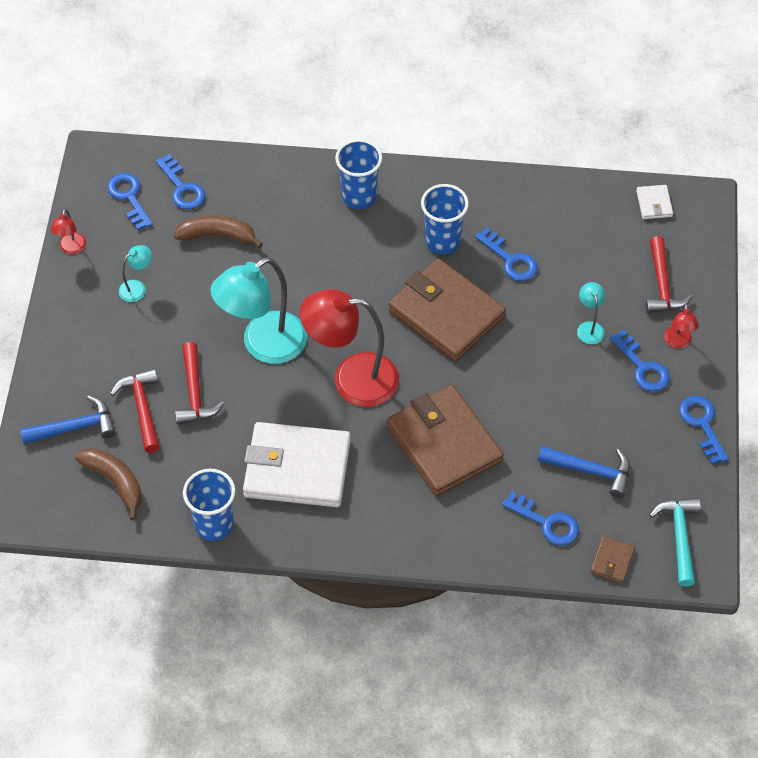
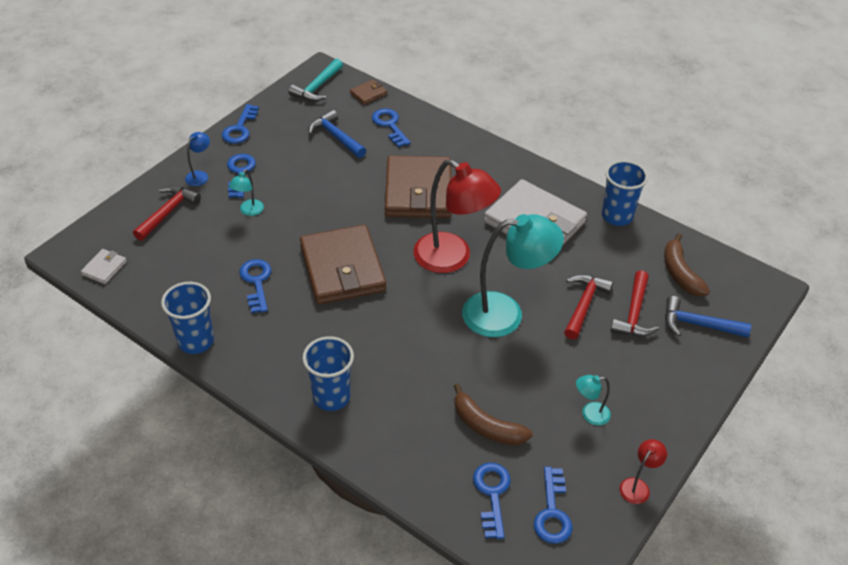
camera: 150 degrees left, 10 degrees down
blue cup [421,184,469,254] -> blue cup moved to [161,282,214,354]
red lamp [664,303,699,348] -> blue lamp [185,132,210,186]

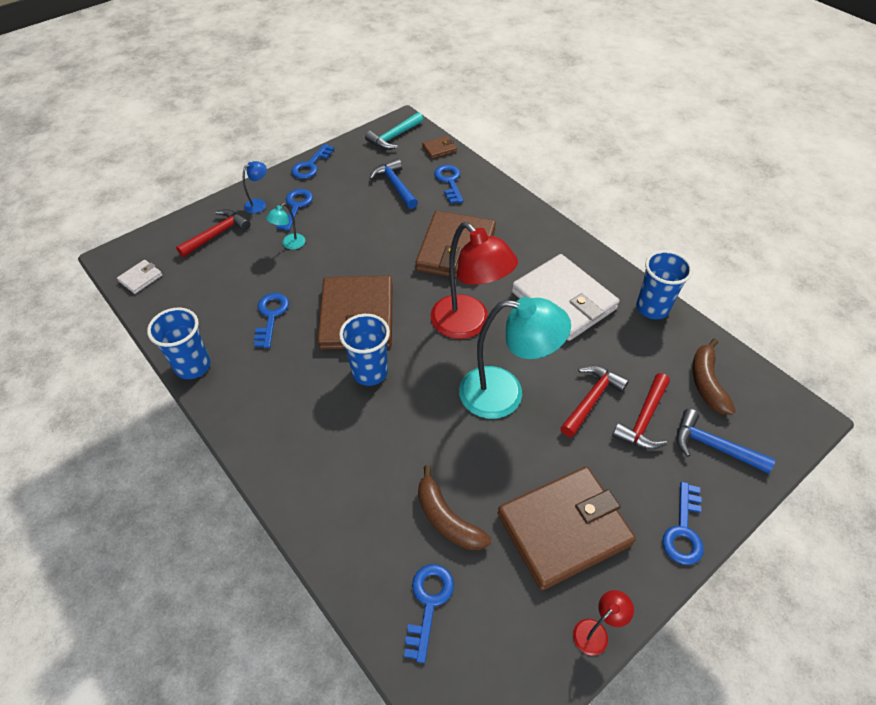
camera: 15 degrees right, 5 degrees up
blue cup [302,336,354,411] -> blue cup moved to [339,314,390,386]
blue key [534,467,573,544] -> blue key moved to [662,482,704,565]
turquoise lamp [576,375,611,425] -> brown wallet [498,467,636,590]

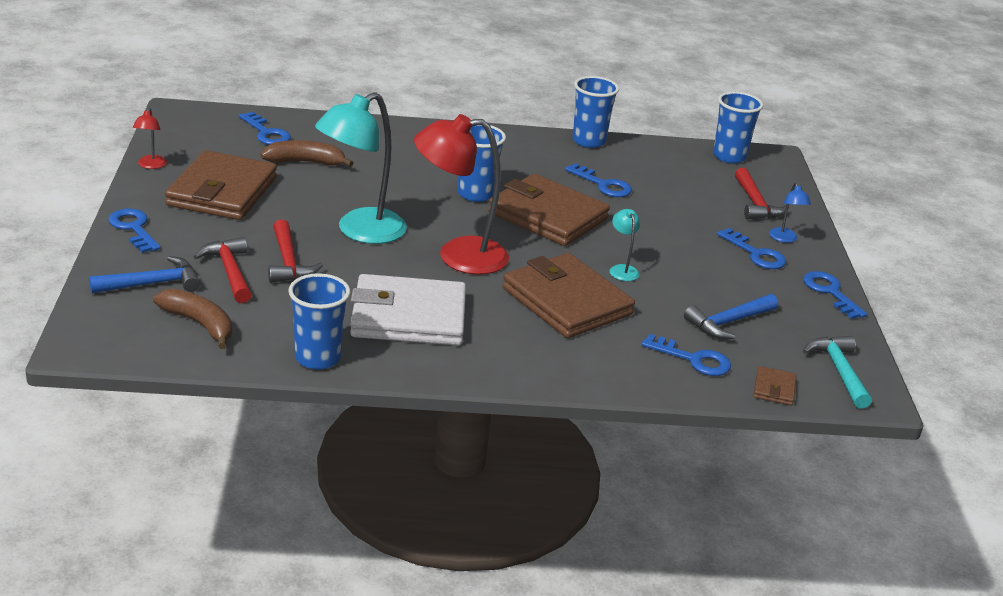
camera: 125 degrees right, 20 degrees down
white wallet [117,260,162,294] -> blue cup [713,92,763,163]
turquoise lamp [266,203,305,250] -> turquoise lamp moved to [610,209,640,281]
blue hammer [369,159,418,209] -> blue hammer turned 135 degrees clockwise [684,294,778,339]

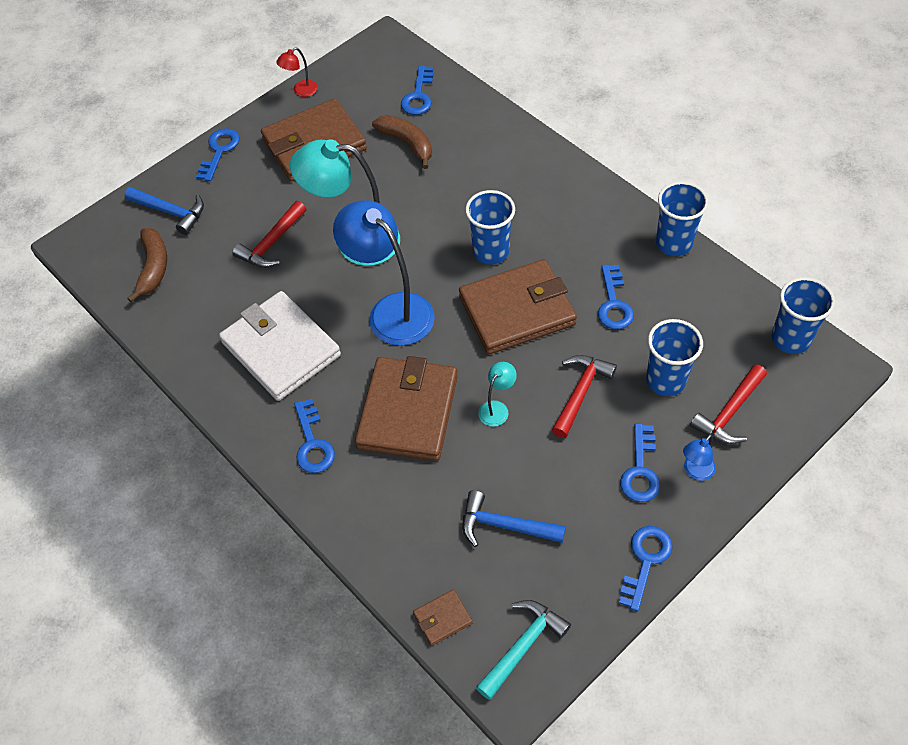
camera: 55 degrees right, 25 degrees up
red hammer [193,237,252,303] -> red hammer moved to [552,355,617,438]
blue cup [288,273,350,370] -> blue cup moved to [646,319,703,396]
red lamp [414,114,509,274] -> blue lamp [333,200,435,346]
brown wallet [488,174,610,246] -> brown wallet turned 75 degrees clockwise [459,259,577,355]
blue key [641,334,731,376] -> blue key moved to [294,399,335,473]

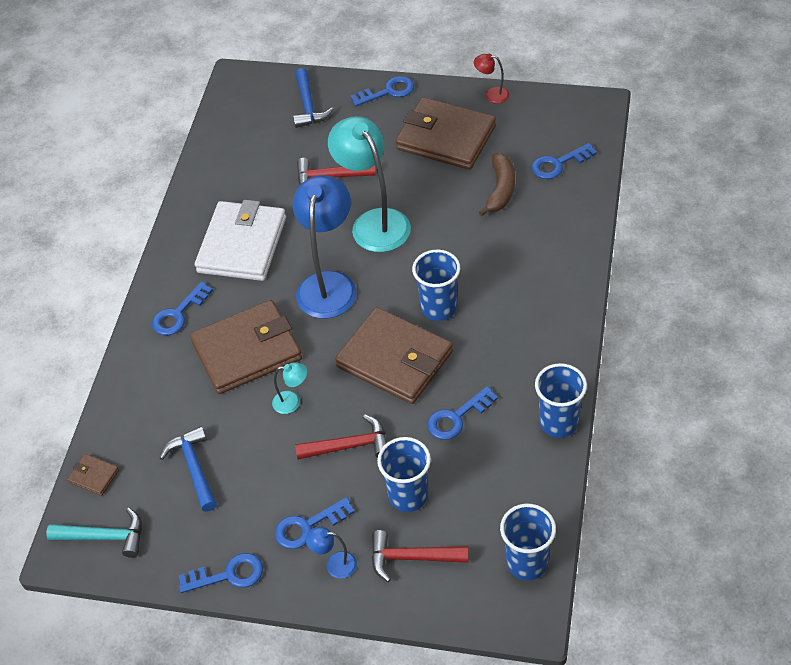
camera: 55 degrees right, 5 degrees down
brown banana [127,228,167,303] -> none

